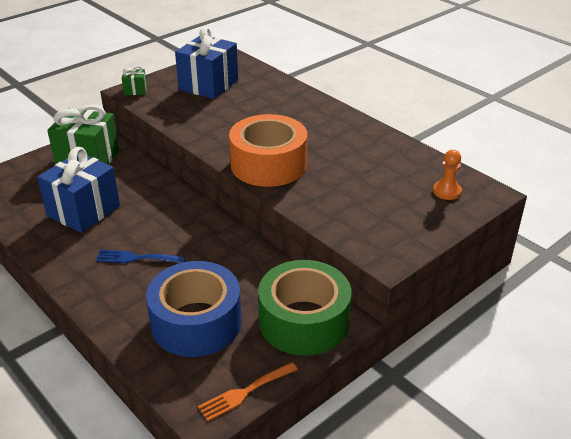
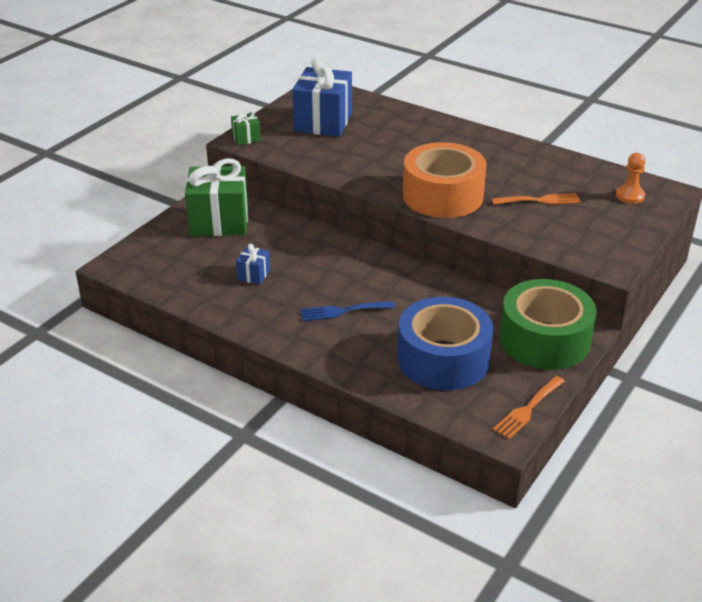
camera: 15 degrees left, 0 degrees up
blue gift [37,147,120,233] -> blue gift [236,244,270,285], size x0.45
none -> orange fork [492,193,580,205]

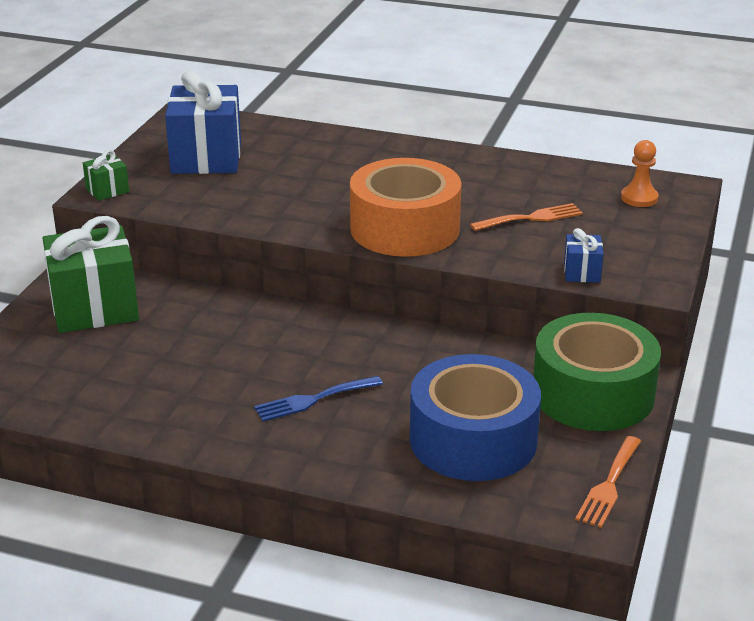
camera: 15 degrees left, 5 degrees down
blue gift [236,244,270,285] -> blue gift moved to [564,228,604,283]

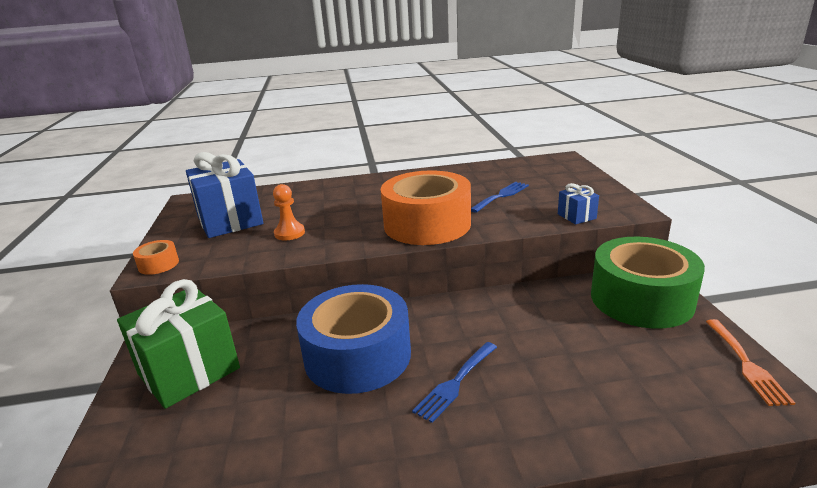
camera: 25 degrees left, 5 degrees down
green gift [83,150,129,201] -> orange tape [133,240,179,275]
blue tape [410,354,541,481] -> blue tape moved to [296,284,411,394]
orange fork [470,203,583,231] -> blue fork [471,182,529,213]
orange pawn [621,140,659,207] -> orange pawn moved to [273,184,305,240]

